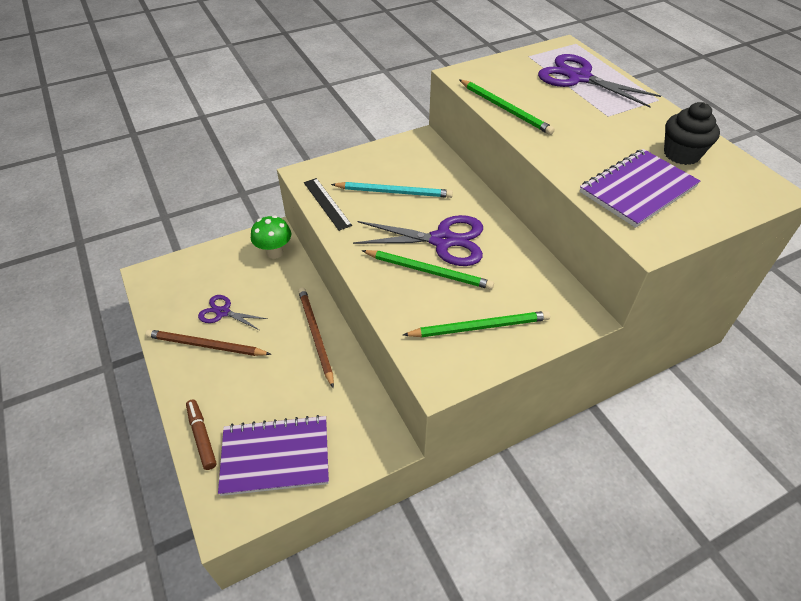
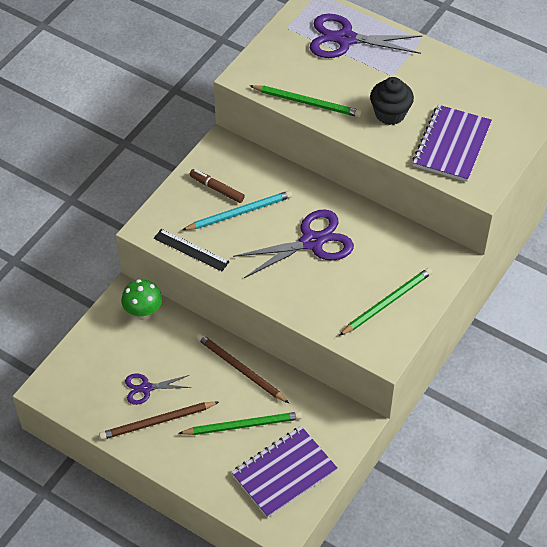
camera: 30 degrees left, 5 degrees up
brown marker [186,400,217,470] -> brown marker moved to [189,169,245,203]
green pencil [362,250,494,290] -> green pencil moved to [178,412,302,435]
black cupcake [664,102,720,165] -> black cupcake moved to [370,77,414,125]

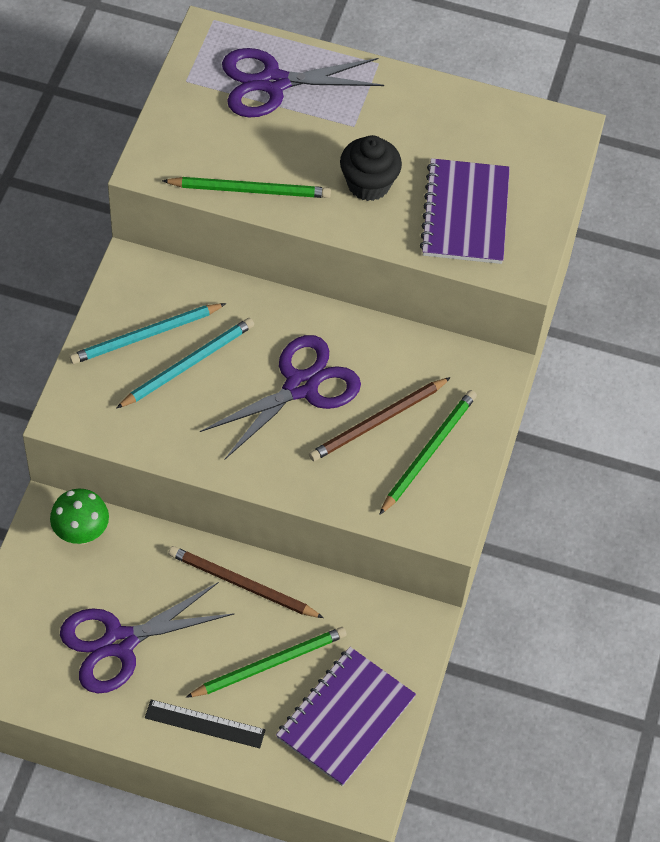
camera: 20 degrees left, 5 degrees up
brown pencil [99,402,219,440] -> brown pencil moved to [309,377,451,461]
purple scissors [125,373,192,405] -> purple scissors [60,582,235,693], size x1.82
black ruler [154,229,230,271] -> black ruler moved to [145,699,266,748]
brown marker [189,169,245,203] -> turquoise pencil [69,303,226,364]

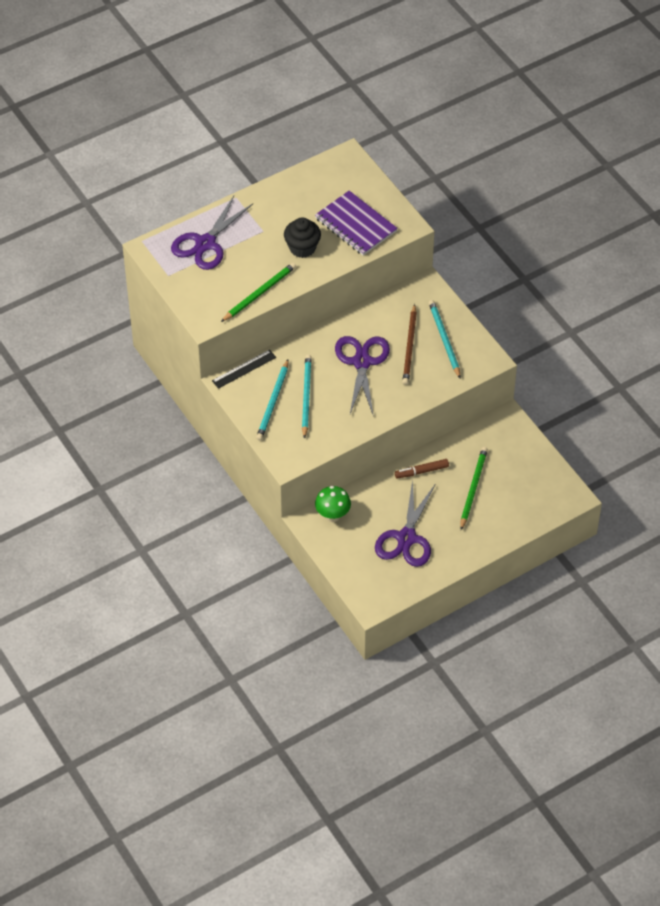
camera: 45 degrees left, 5 degrees down
black ruler [145,699,266,748] -> black ruler moved to [212,350,276,389]
brown pencil [168,546,324,618] -> brown marker [395,459,449,478]
purple notebook [276,647,416,786] -> none
green pencil [379,390,477,515] -> turquoise pencil [429,300,460,378]

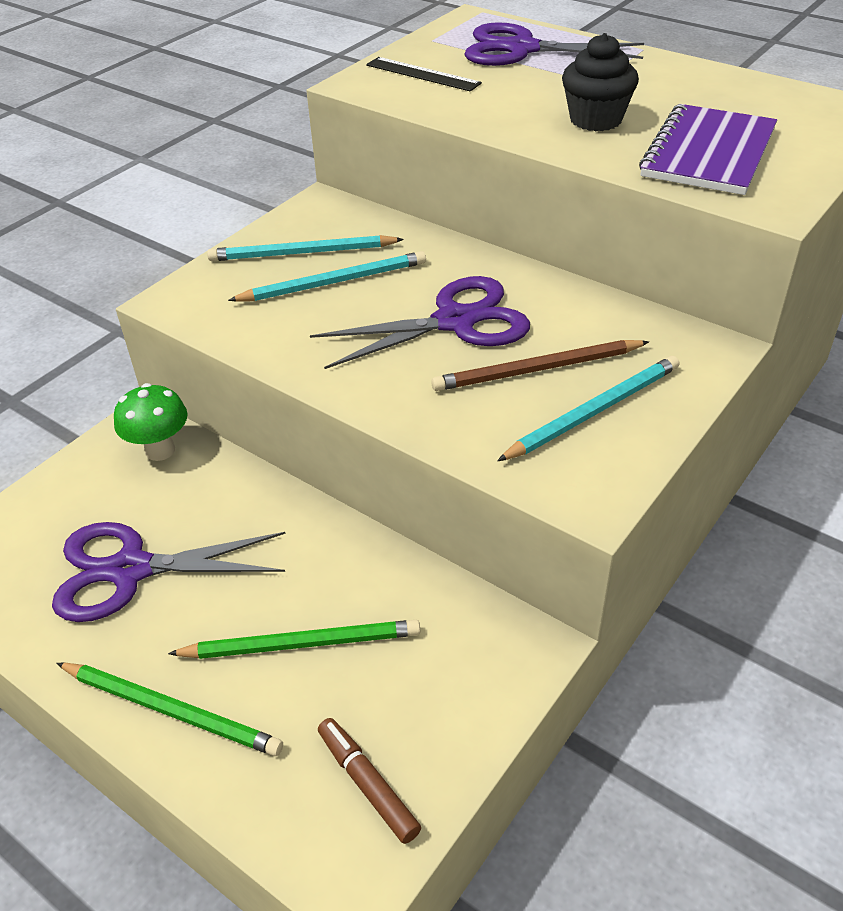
camera: 70 degrees right, 10 degrees down
black ruler [212,350,276,389] -> black ruler moved to [366,57,482,91]
green pencil [221,263,296,322] -> green pencil moved to [57,663,283,756]
brown marker [395,459,449,478] -> brown marker moved to [318,718,421,844]

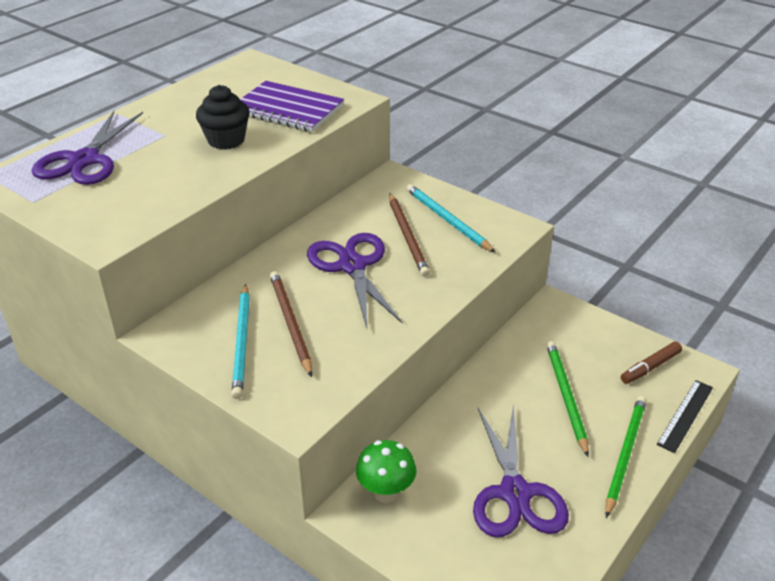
camera: 90 degrees left, 5 degrees down
turquoise pencil [228,251,426,302] -> brown pencil [270,271,312,377]
black ruler [366,57,482,91] -> black ruler moved to [657,380,713,453]

